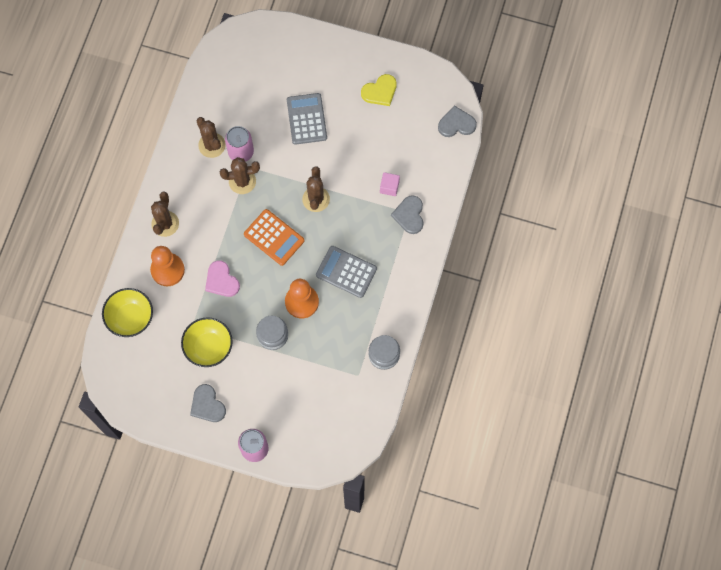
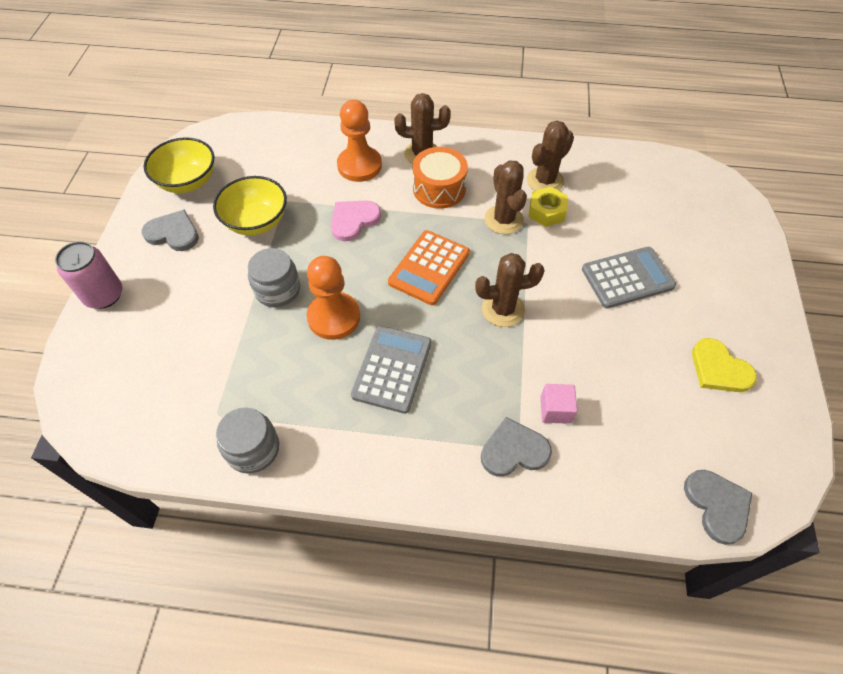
camera: 80 degrees right, 15 degrees down
yellow bowl [102,288,153,337] -> yellow bowl moved to [144,137,214,193]
grey heart [190,384,226,422] -> grey heart turned 60 degrees clockwise [142,209,199,251]
pink can [225,126,254,162] -> yellow nut [529,186,568,227]
none -> orange drum [413,147,468,209]

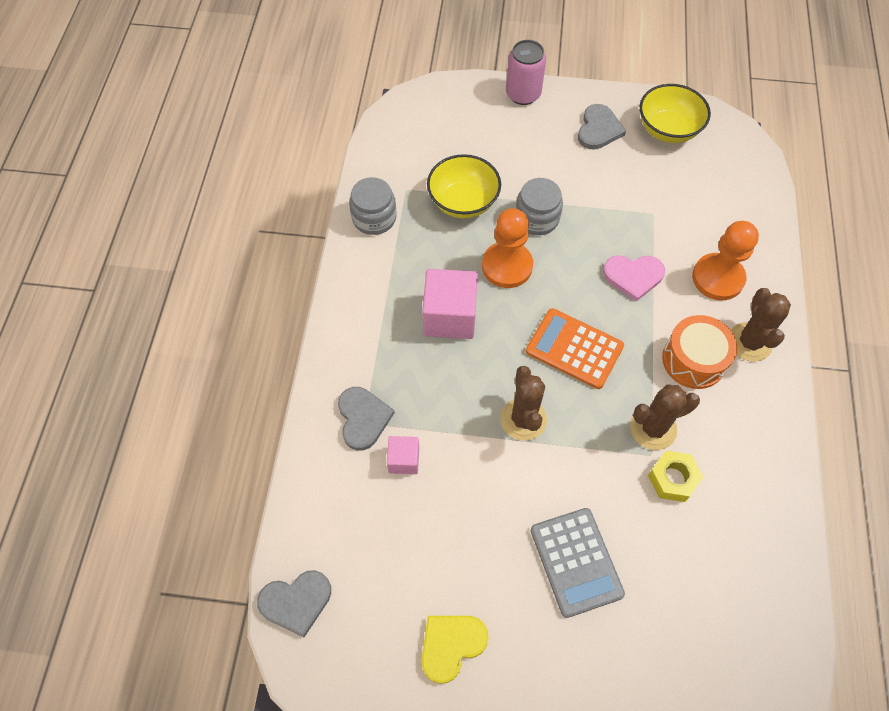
camera: 90 degrees right, 5 degrees up
yellow bowl [213,176,287,236] -> yellow bowl moved to [427,154,501,218]
pink heart [331,201,381,241] -> pink heart turned 135 degrees clockwise [603,255,665,302]
grey calculator [351,326,432,414] -> pink cube [422,269,478,339]
brown cactus [527,121,574,191] -> none

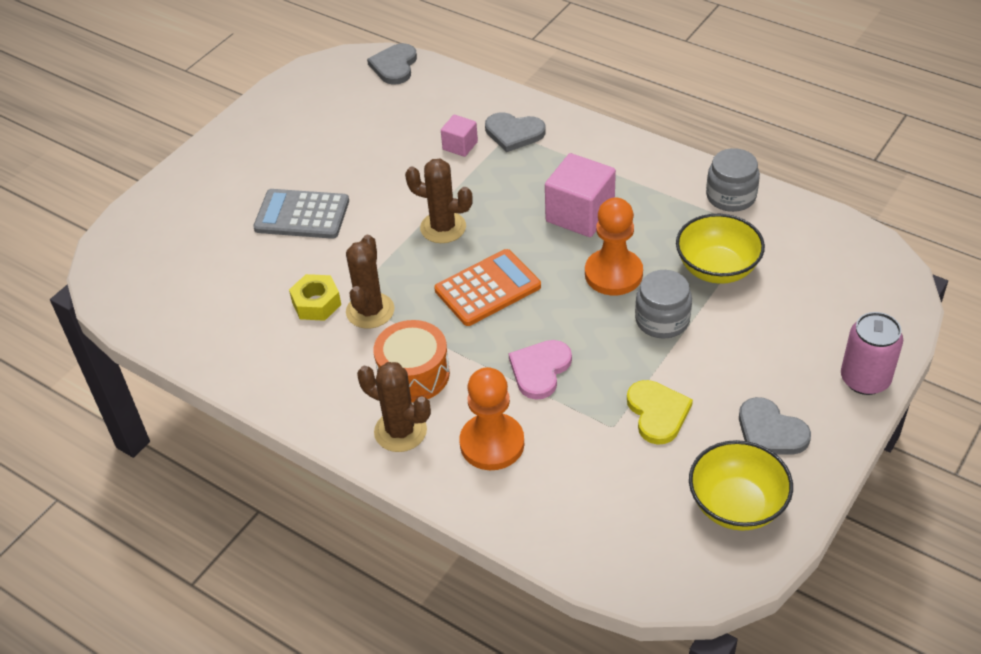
camera: 120 degrees right, 15 degrees down
yellow heart [421,616,489,684] -> yellow heart moved to [627,380,693,445]

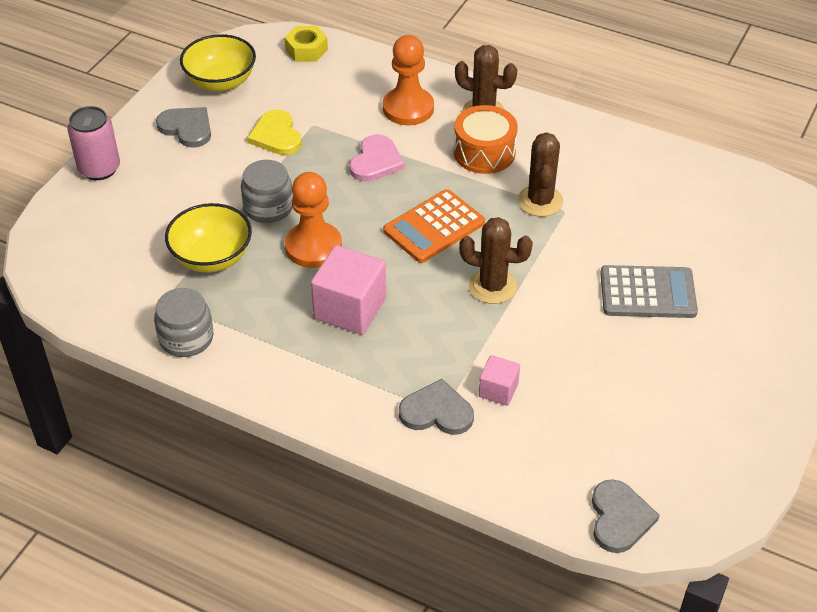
camera: 170 degrees right, 0 degrees up
yellow nut [289,274,341,321] -> yellow nut moved to [284,26,328,62]

